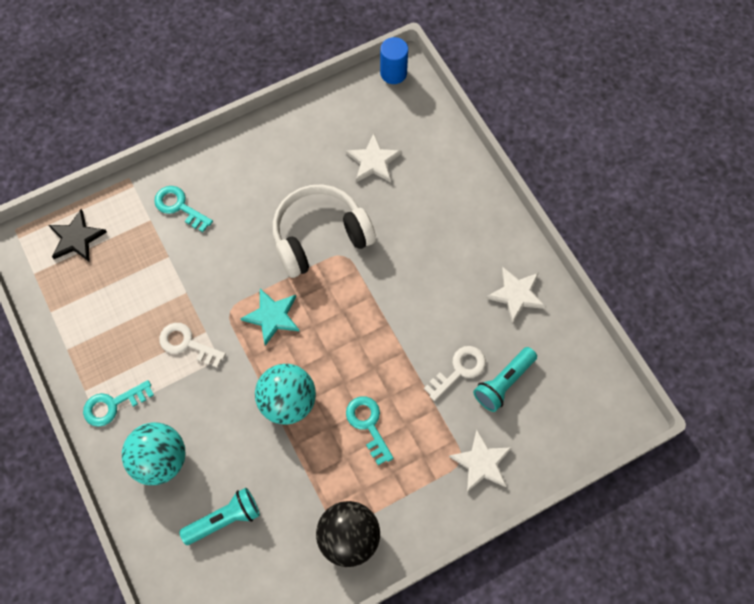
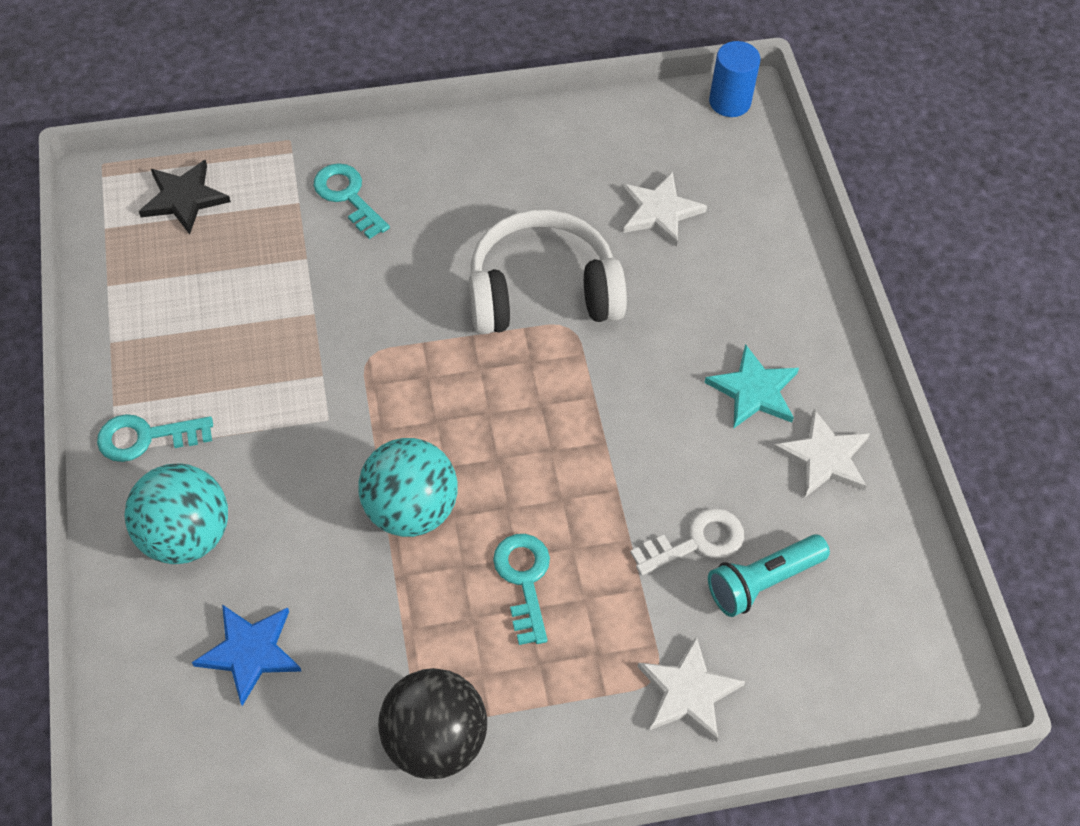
camera: 15 degrees right, 10 degrees down
white key [159,323,226,368] -> none
turquoise flashlight [179,488,260,545] -> blue star [192,604,301,706]
turquoise star [240,289,299,346] -> turquoise star moved to [704,344,799,429]

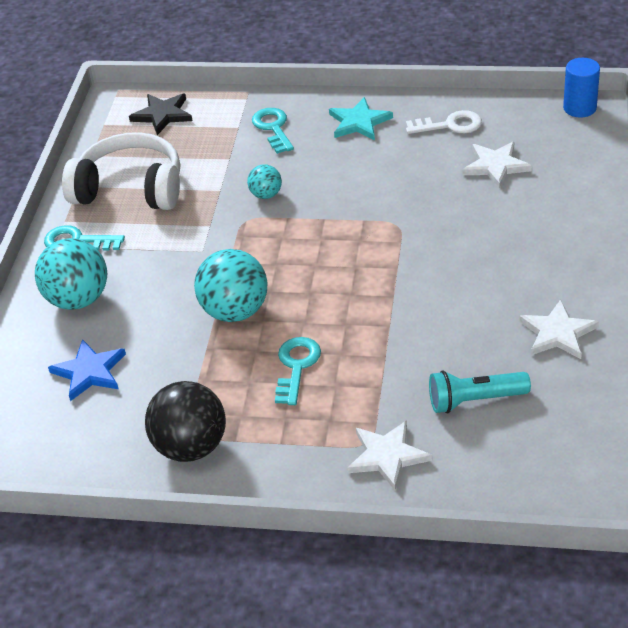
camera: 25 degrees right, 15 degrees down
white headphones [469,210,627,334] -> white headphones moved to [62,132,180,210]
white key [630,508,744,576] -> white key moved to [406,110,482,134]
turquoise star [704,344,799,429] -> turquoise star moved to [329,97,393,140]
none -> turquoise ball [247,164,282,199]

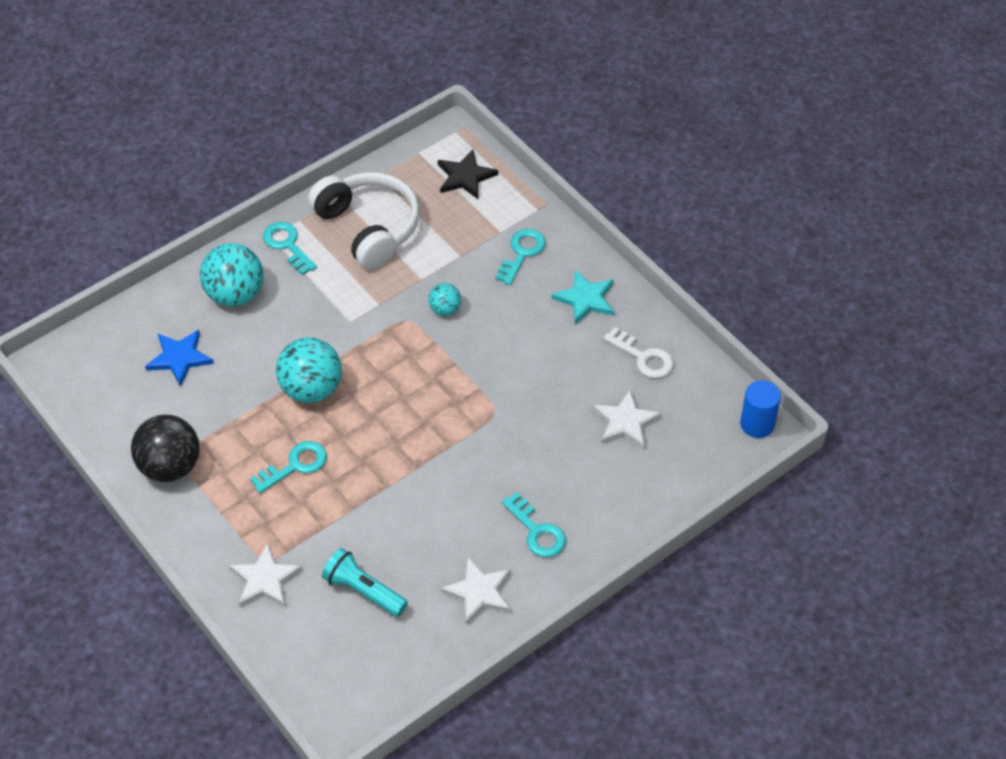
camera: 40 degrees right, 10 degrees up
none -> turquoise key [502,492,566,558]

